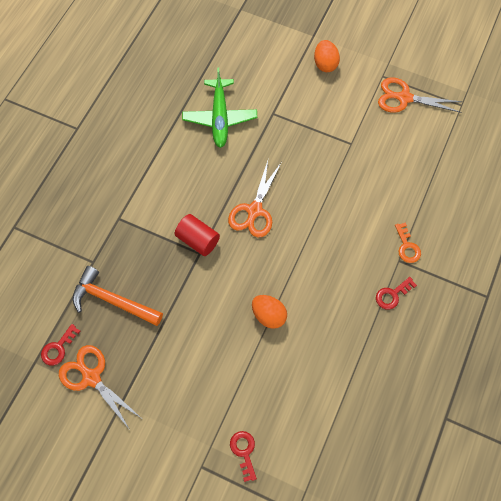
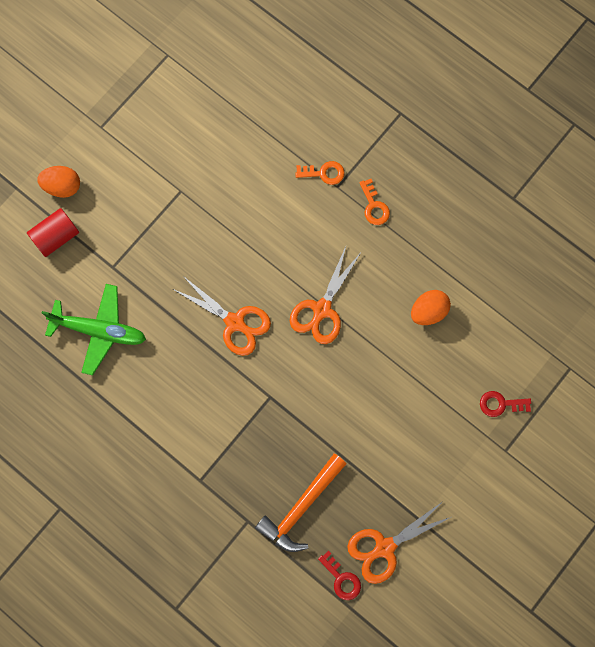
camera: 75 degrees left, 10 degrees up
red cylinder [175,214,220,256] -> red cylinder moved to [27,208,79,257]
orange egg [252,295,287,329] -> orange egg moved to [411,290,451,325]
red key [376,277,417,310] -> orange key [359,179,390,225]
orange scissors [378,77,462,113] -> orange scissors moved to [290,247,362,344]

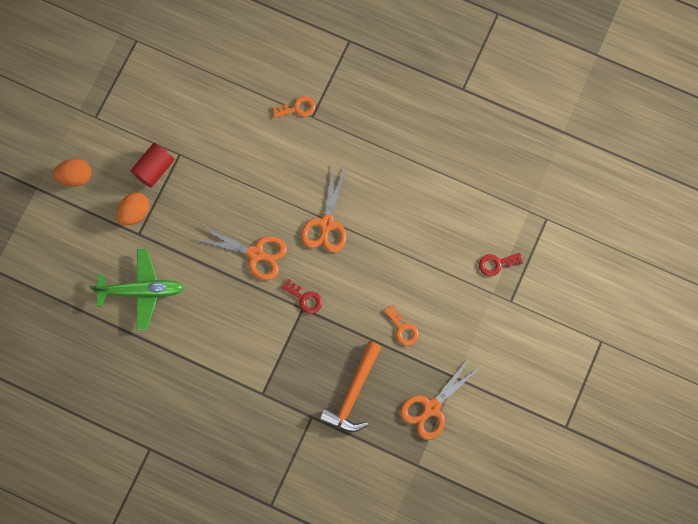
camera: 15 degrees left, 0 degrees up
red cylinder [27,208,79,257] -> red cylinder moved to [131,143,174,188]
red key [318,551,361,600] -> red key moved to [281,279,322,314]
orange key [359,179,390,225] -> orange key moved to [384,304,419,346]
orange egg [411,290,451,325] -> orange egg moved to [116,192,150,225]

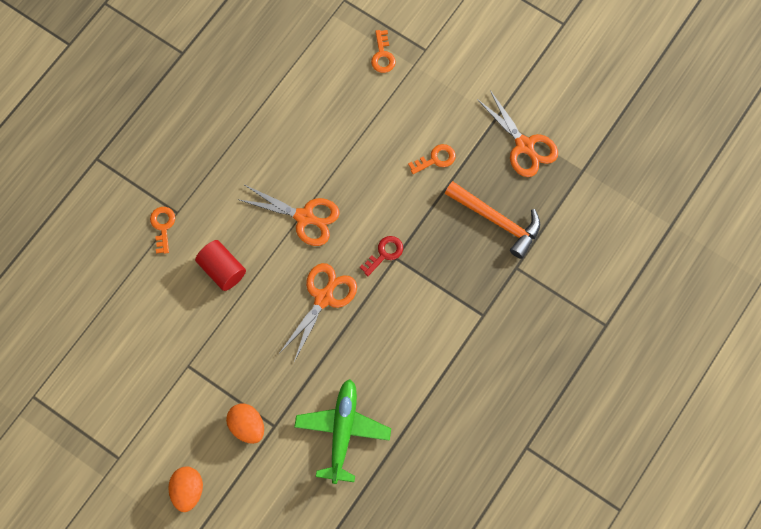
camera: 80 degrees left, 5 degrees down
red cylinder [131,143,174,188] -> red cylinder moved to [195,240,246,291]
red key [479,253,523,276] -> orange key [371,30,396,73]

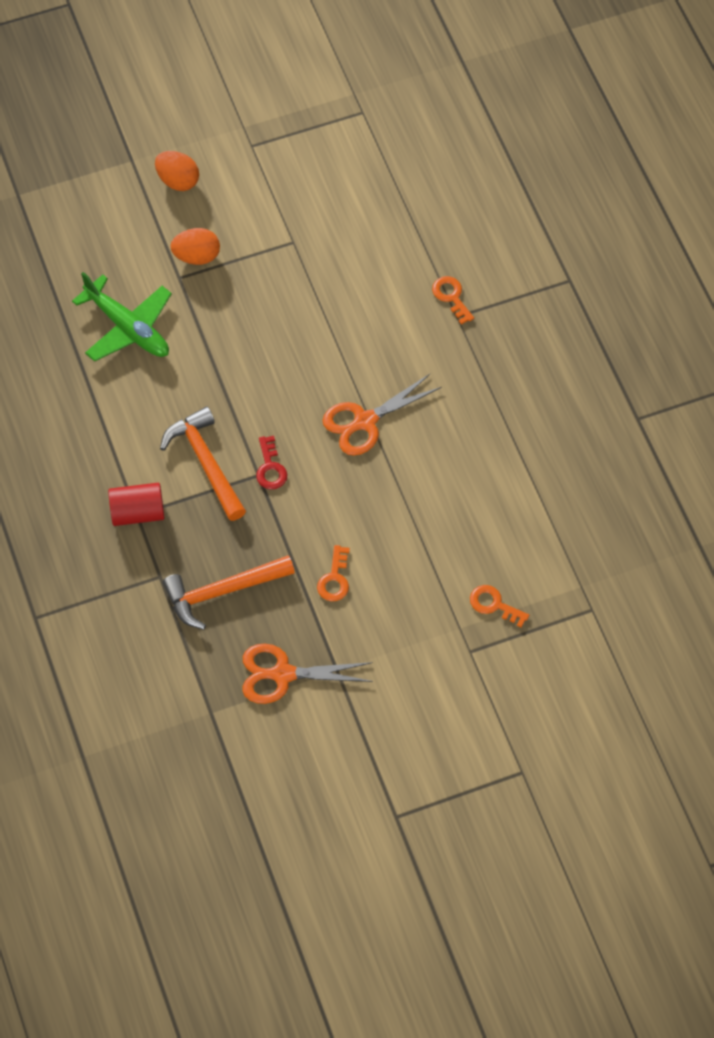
camera: 125 degrees right, 10 degrees down
orange key [150,207,175,254] -> orange key turned 150 degrees counterclockwise [432,276,474,325]
red cylinder [195,240,246,291] -> red cylinder moved to [108,483,164,526]
orange scissors [280,263,357,362] -> none
none -> orange hammer [160,407,246,521]

